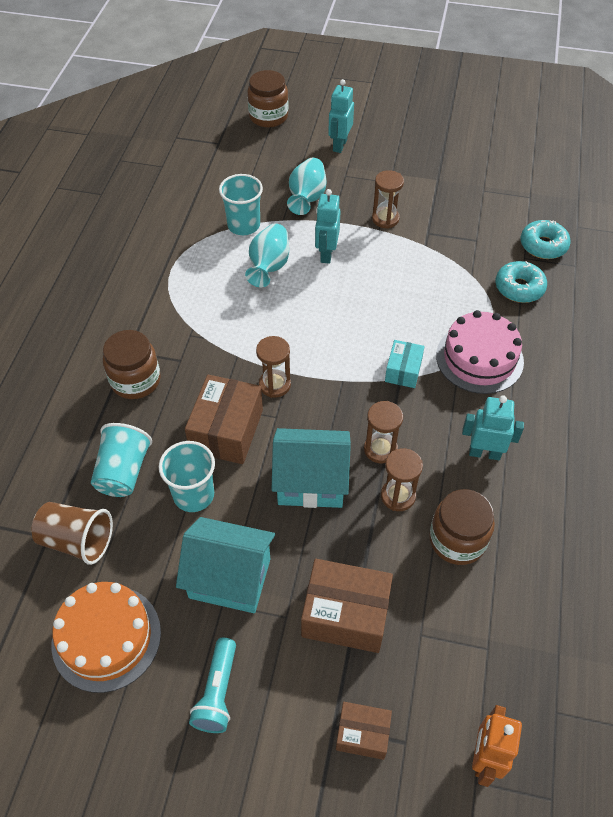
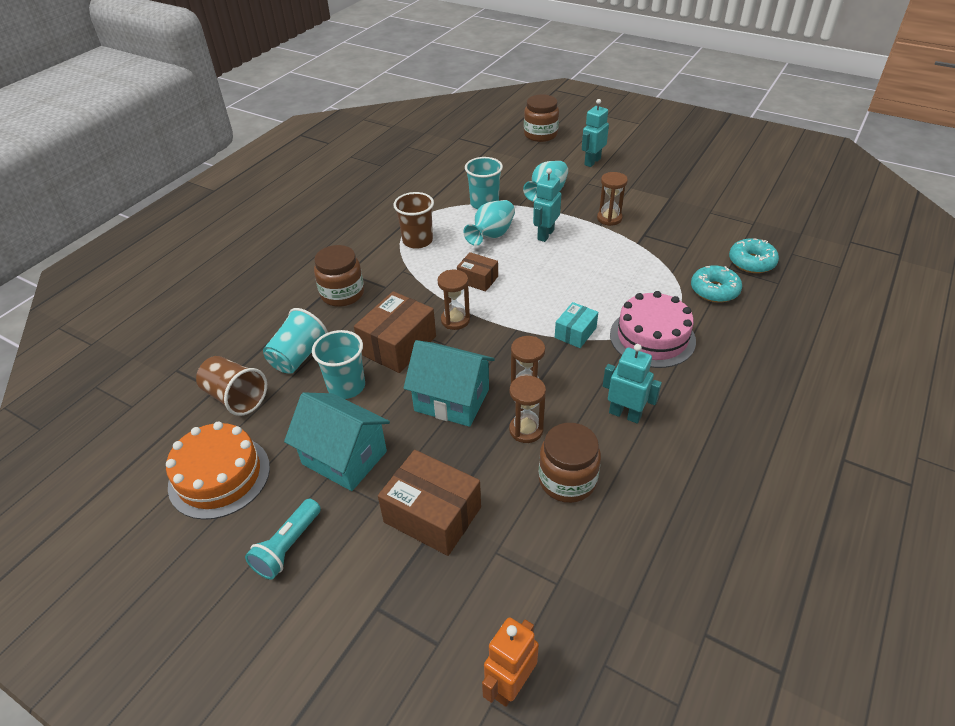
camera: 20 degrees right, 10 degrees down
brown box [336,702,392,760] -> brown box moved to [457,252,498,292]
none -> brown cup [393,192,434,249]

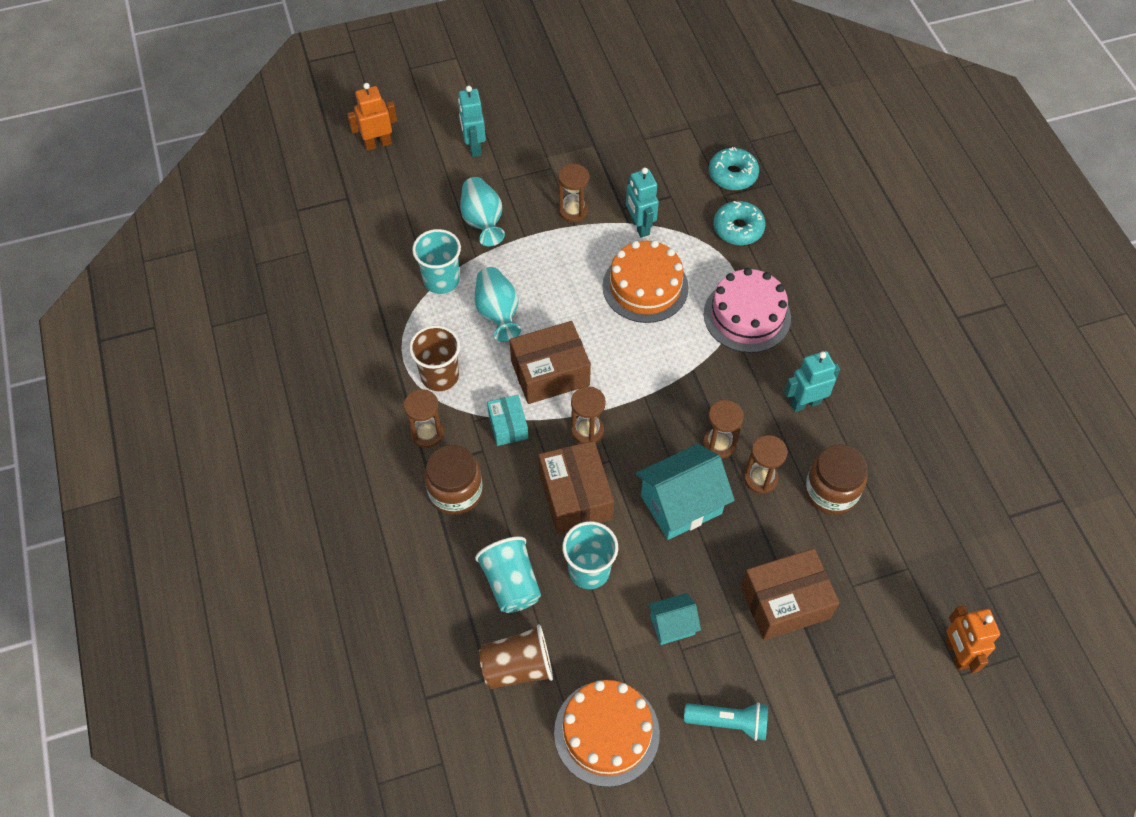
camera: 50 degrees left, 15 degrees up
turquoise flashlight [245,499,321,579] -> turquoise flashlight turned 60 degrees counterclockwise [684,702,768,741]
turquoise house [284,392,390,491] -> turquoise house [648,593,701,645], size x0.55
brown box [457,252,498,292] -> brown box [509,321,591,404], size x1.73
brown jar [524,94,559,142] -> orange robot [347,83,397,151]
turquoise robot [533,168,561,242] -> turquoise robot moved to [626,167,659,238]
turquoise box [555,302,598,348] -> turquoise box moved to [487,395,528,446]
none -> brown hourglass [404,389,444,448]
none -> orange cake [602,240,689,323]

